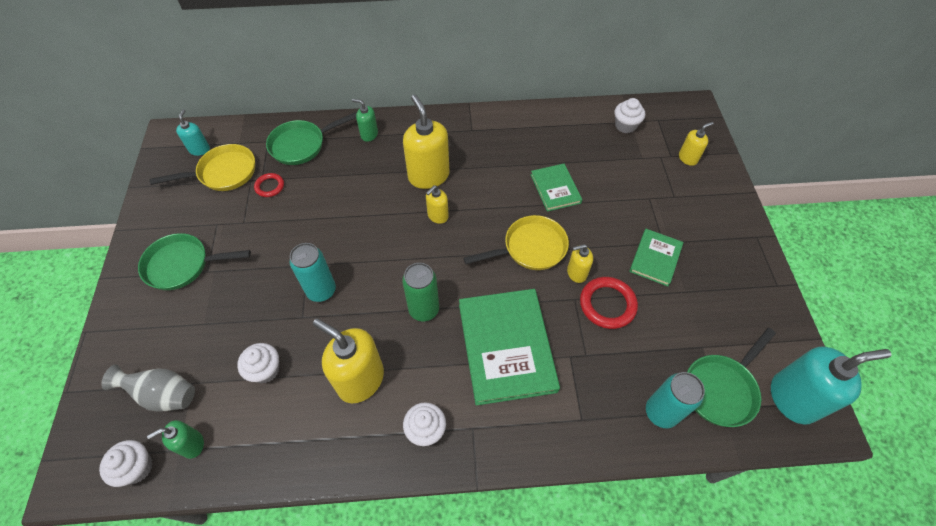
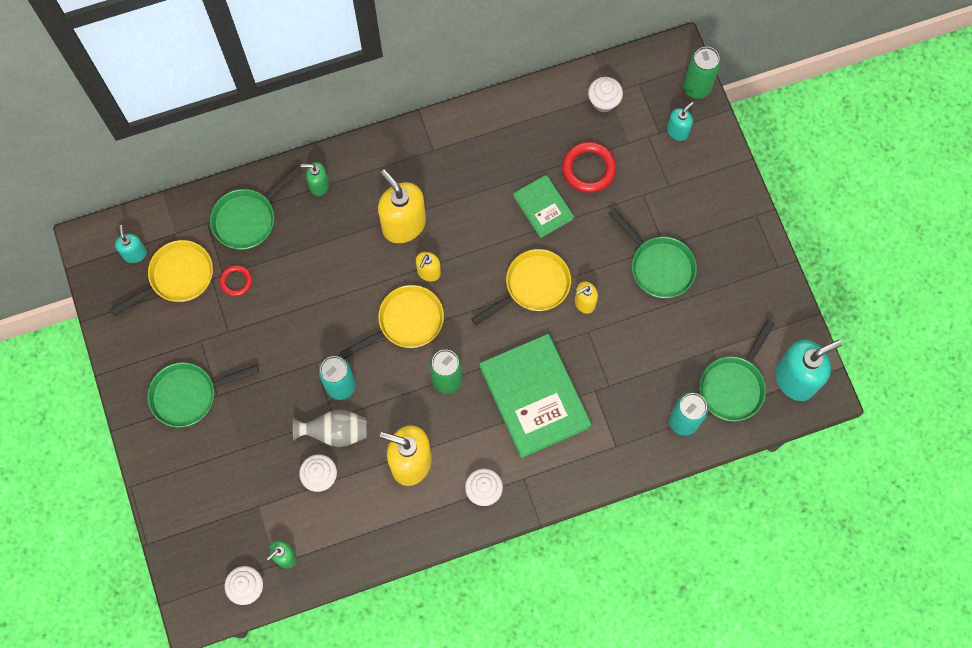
camera: 15 degrees left, 15 degrees up
grey vase [101,365,195,412] -> grey vase moved to [293,410,367,447]
red ring [580,277,638,329] -> red ring moved to [562,142,616,193]
green book [629,229,684,286] -> green pan [609,208,697,298]
yellow soap dispenser [679,122,714,166] -> turquoise soap dispenser [667,102,694,141]
none -> yellow pan [340,285,444,359]
none -> green can [683,47,721,99]

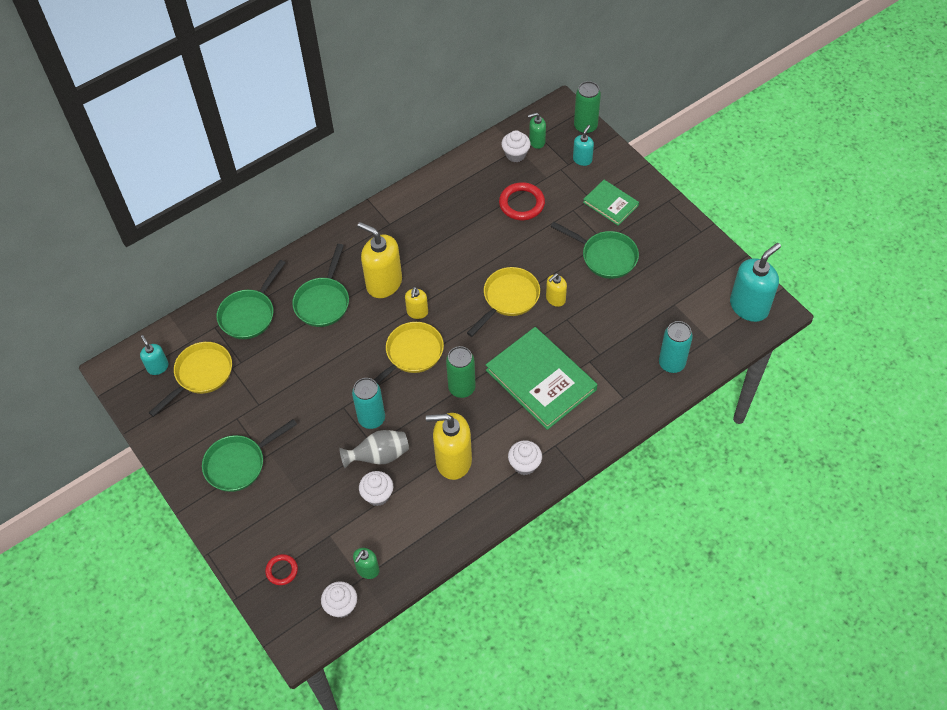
camera: 15 degrees left, 15 degrees down
red ring [220,265,252,296] -> red ring moved to [265,554,298,585]
green soap dispenser [301,162,329,196] -> green soap dispenser moved to [528,113,546,149]
green book [513,175,574,238] -> green book moved to [583,180,639,225]
green pan [699,319,775,421] -> green pan moved to [292,244,349,327]

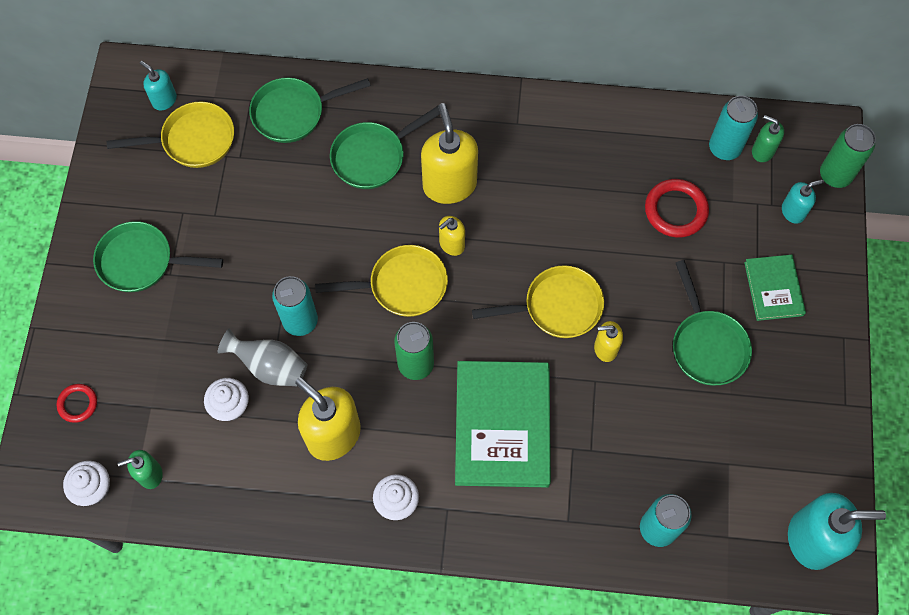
camera: 40 degrees right, 10 degrees up
turquoise soap dispenser [140,335,169,375] -> turquoise soap dispenser turned 60 degrees counterclockwise [140,61,177,111]
white cupcake [501,130,531,162] -> turquoise can [709,96,758,160]

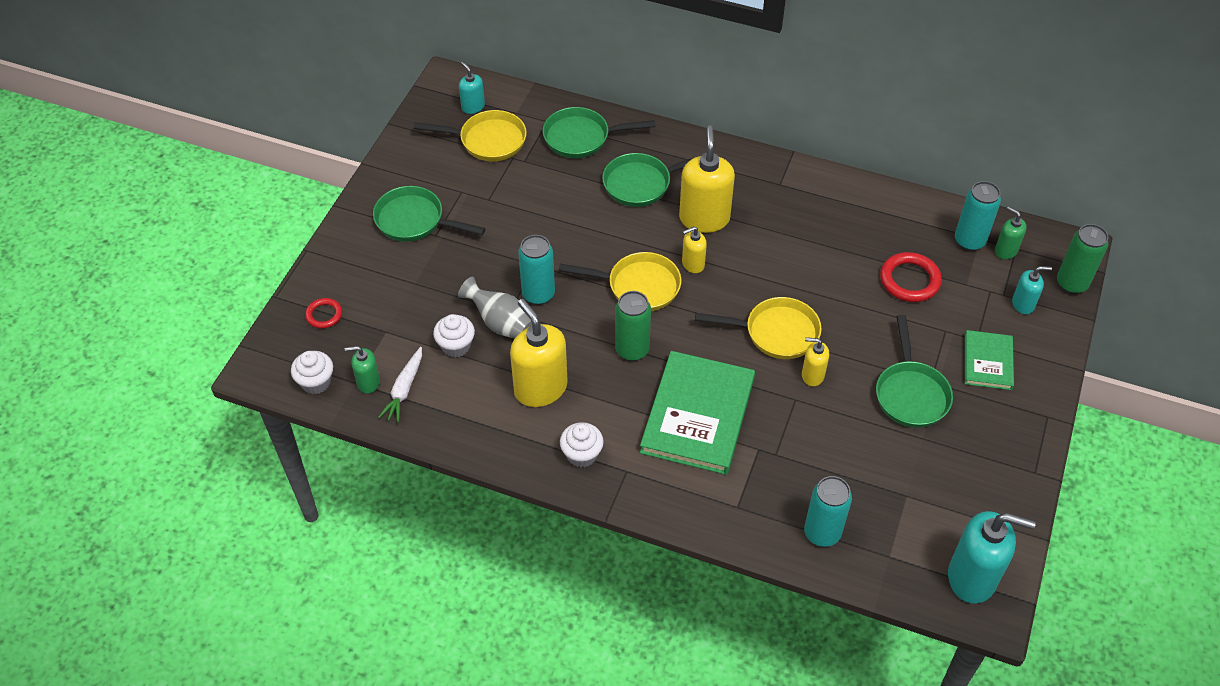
camera: 15 degrees right, 15 degrees down
none -> white carrot [378,347,422,423]

